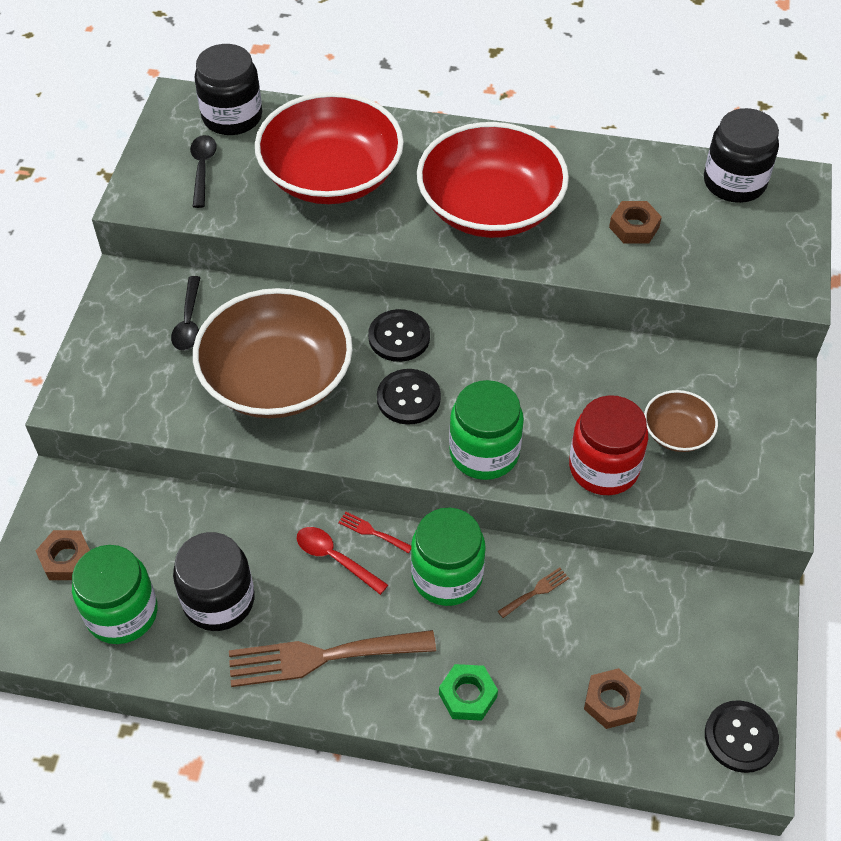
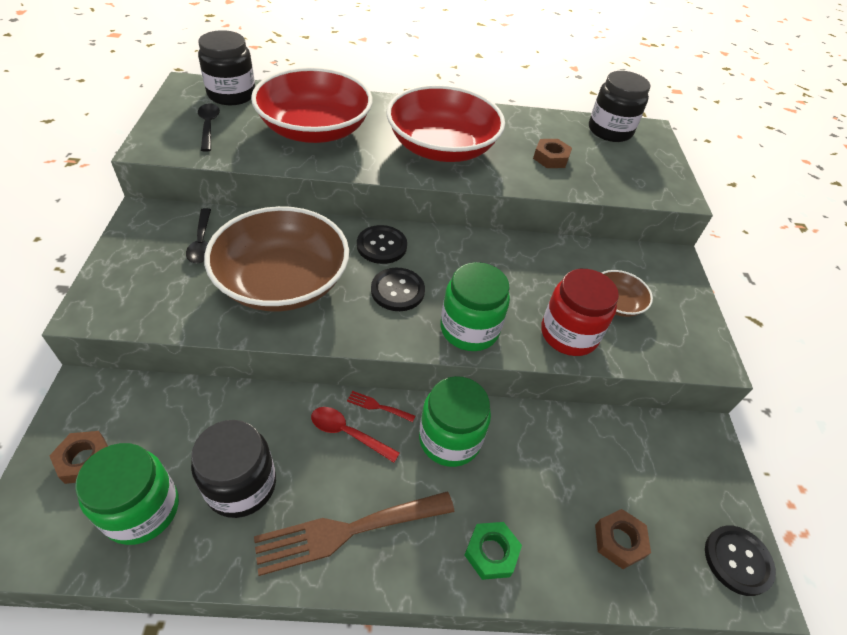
camera: 15 degrees left, 5 degrees down
brown fork [498,568,569,618] -> none

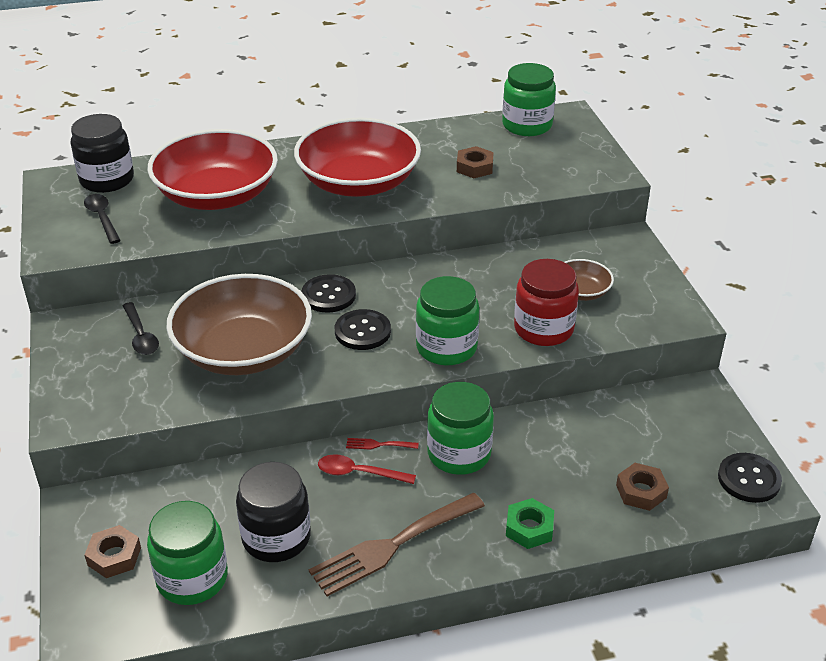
camera: 10 degrees left, 10 degrees down
black jar [589,71,650,142] -> green jar [502,63,556,136]

